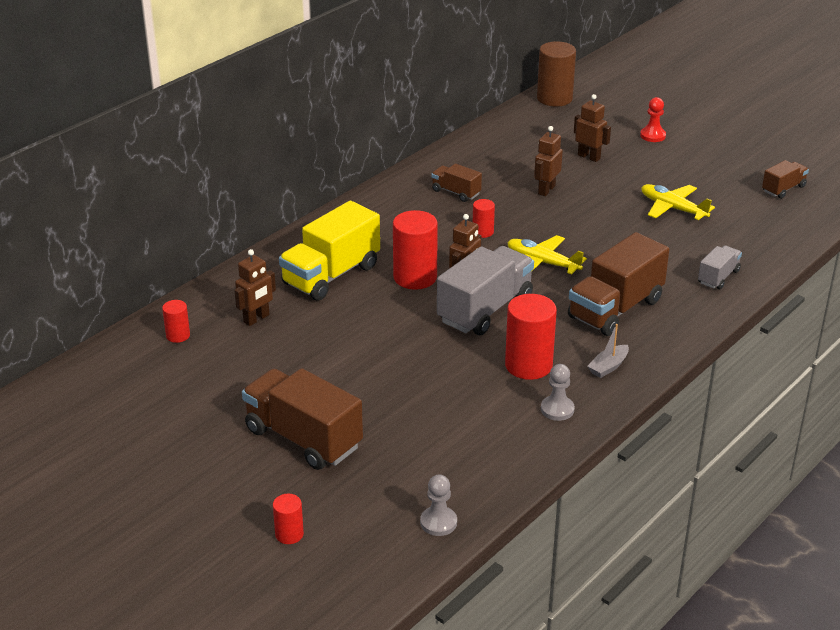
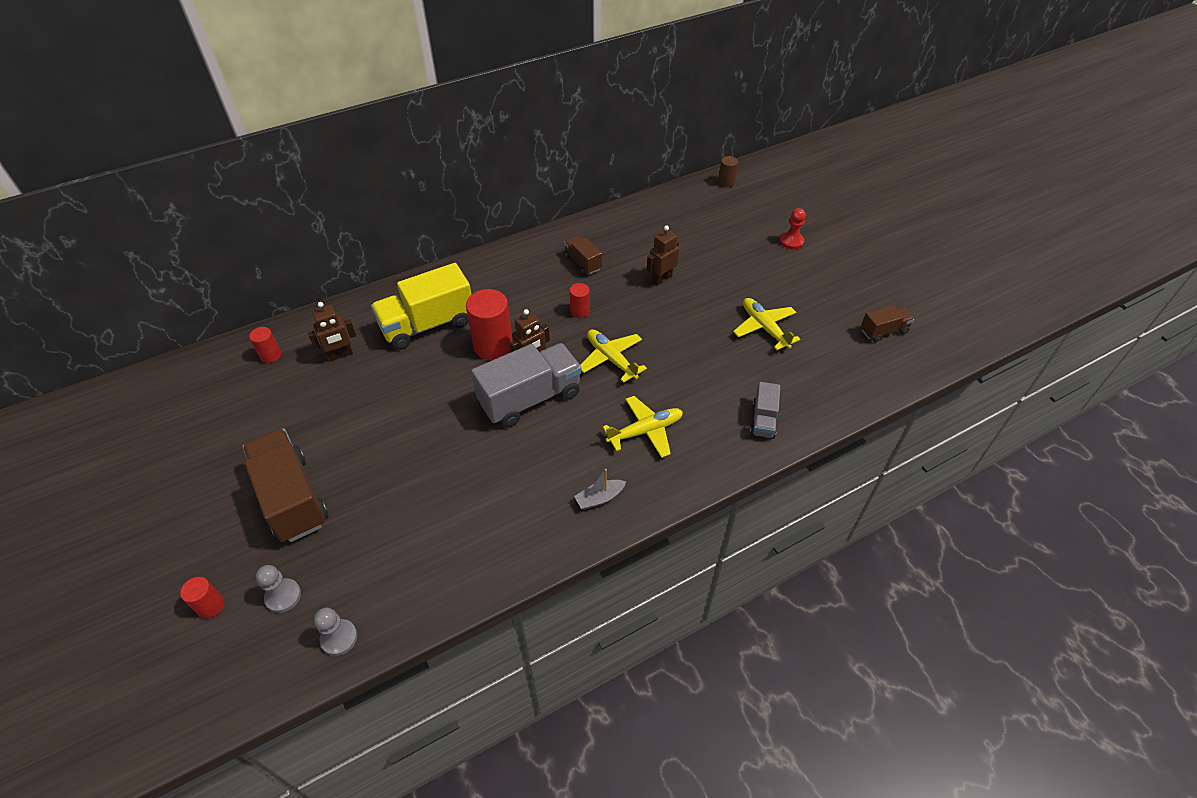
camera: 20 degrees right, 15 degrees up
red cylinder [505,294,557,380] -> none
brown cylinder [537,41,576,107] -> brown cylinder [718,156,738,187], size x0.52
grey pawn [541,364,575,421] -> grey pawn moved to [256,565,301,613]
brown truck [568,232,670,336] -> yellow plane [603,396,683,458]
brown robot [574,94,611,162] -> none
grey truck [698,245,742,289] -> grey truck turned 135 degrees clockwise [750,382,780,439]

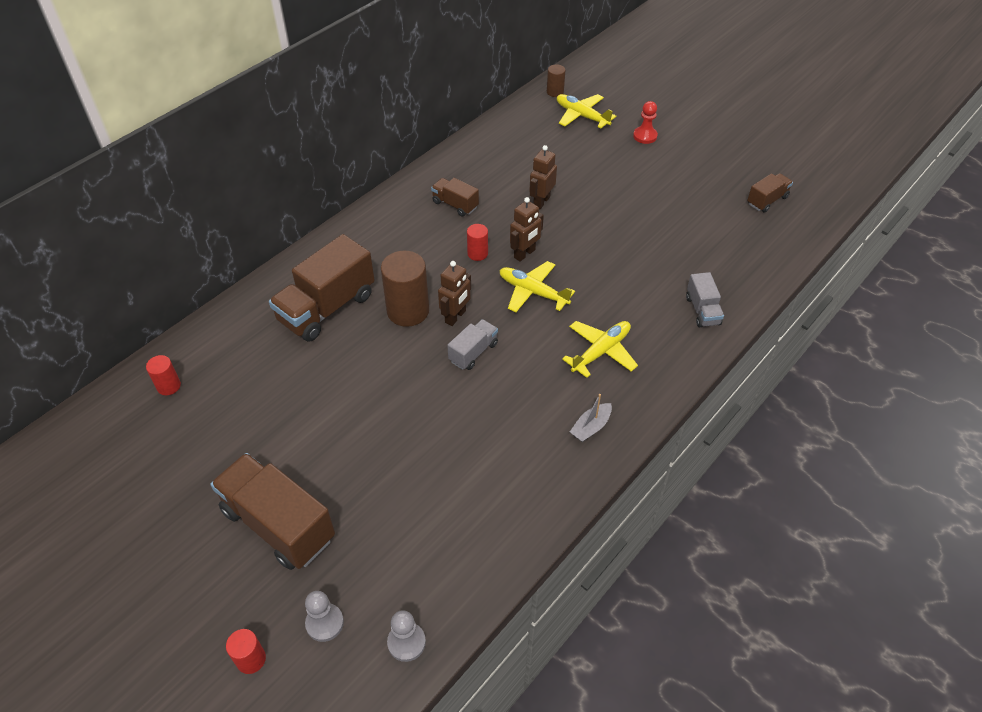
camera: 20 degrees left, 0 degrees up
brown robot [308,302,356,361] -> brown robot moved to [510,197,544,261]
yellow truck [371,263,472,350] -> brown truck [269,234,375,342]
red cylinder [466,289,513,360] -> brown cylinder [381,251,429,327]
grey truck [471,343,582,427] -> grey truck [447,319,498,370], size x0.51
yellow plane [733,298,800,350] -> yellow plane moved to [557,94,616,128]

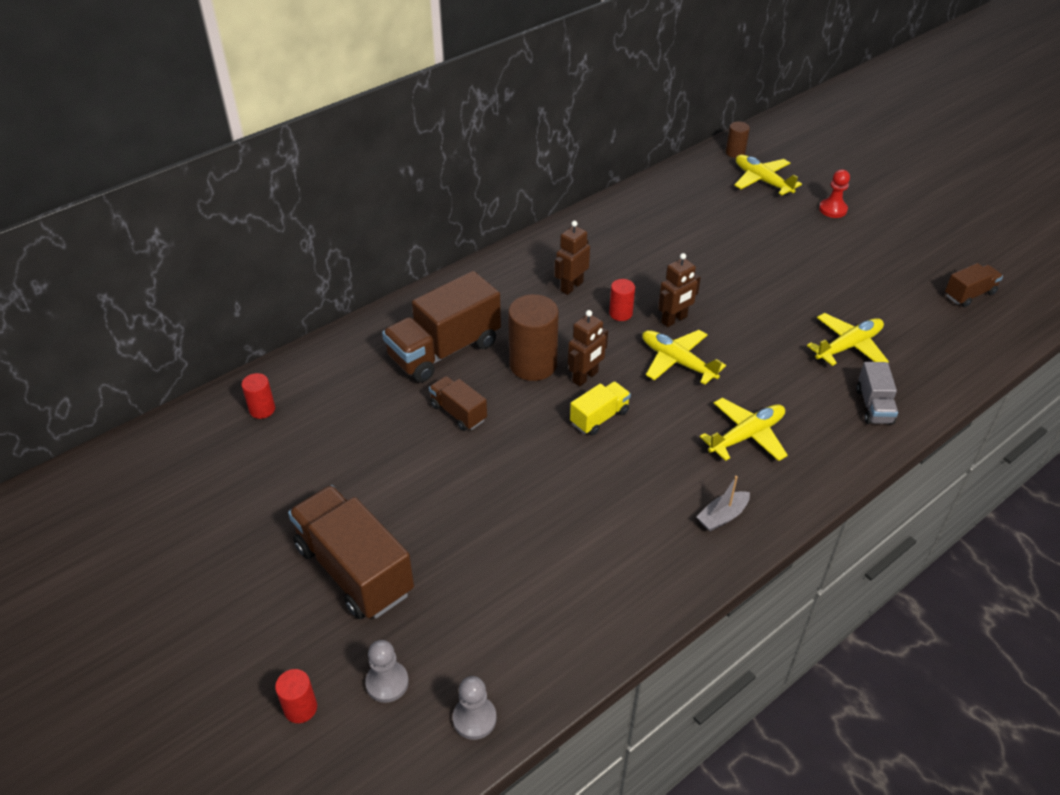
camera: 10 degrees right, 5 degrees down
brown truck [431,178,479,217] -> brown truck moved to [429,376,487,431]
grey truck [447,319,498,370] -> yellow truck [570,381,631,436]
brown robot [529,145,557,209] -> brown robot moved to [554,221,590,295]
none -> yellow plane [807,313,889,366]

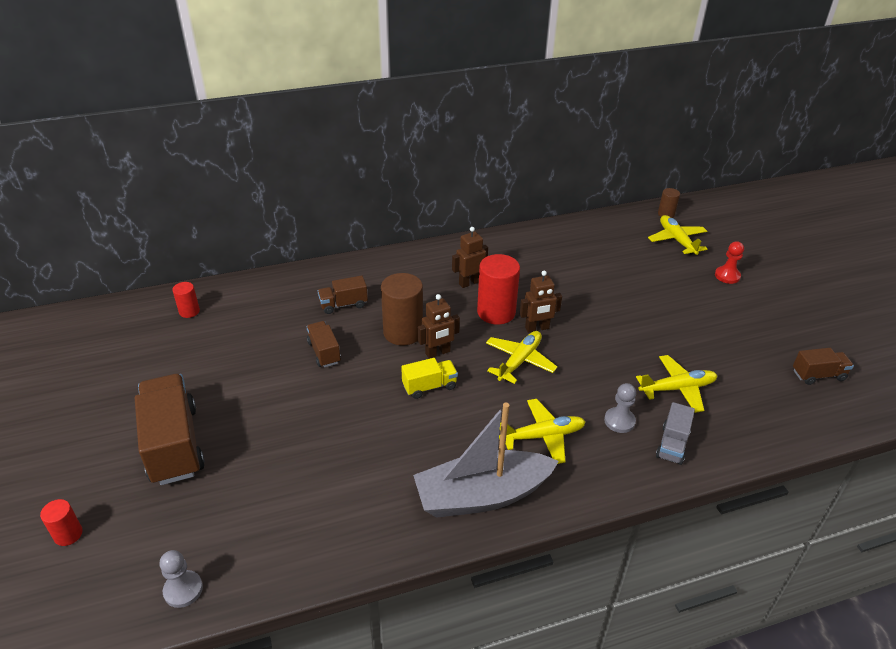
camera: 20 degrees right, 5 degrees down
grey pawn [365,640,409,703] -> grey pawn moved to [604,383,636,433]
brown truck [382,271,501,383] -> brown truck [318,276,368,314], size x0.51
red cylinder [609,279,635,321] -> red cylinder [477,254,520,325], size x1.94
yellow plane [642,330,726,385] -> yellow plane turned 60 degrees clockwise [486,331,557,384]
grey boat [696,476,750,531] -> grey boat [413,403,559,518], size x2.48

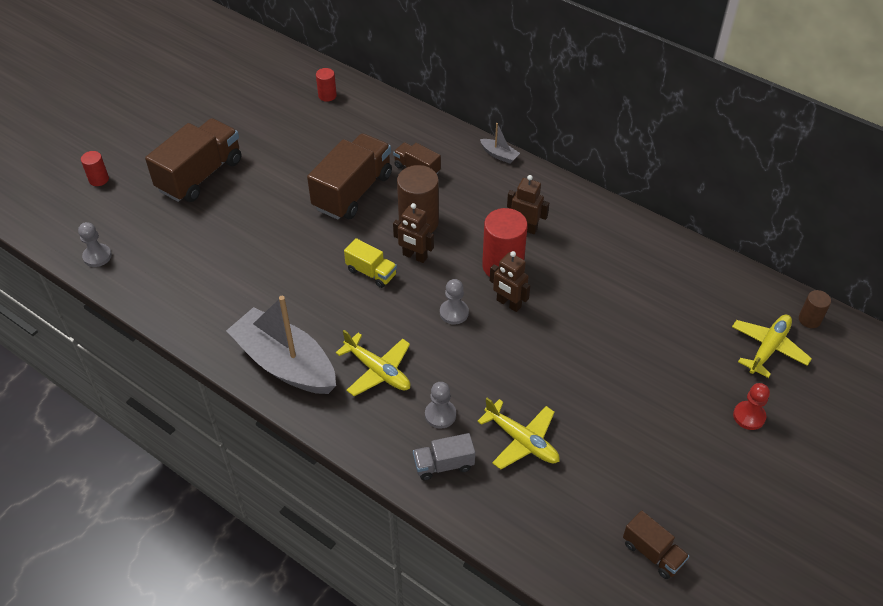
camera: 55 degrees right, 10 degrees up
brown truck [306,321,341,367] -> brown truck [307,133,392,220], size x1.95
yellow plane [486,331,557,384] -> grey pawn [440,279,469,325]
none -> grey boat [480,123,520,164]

